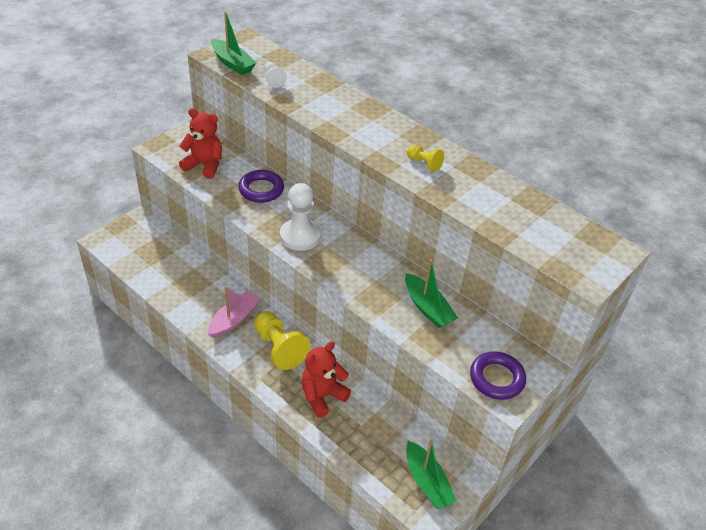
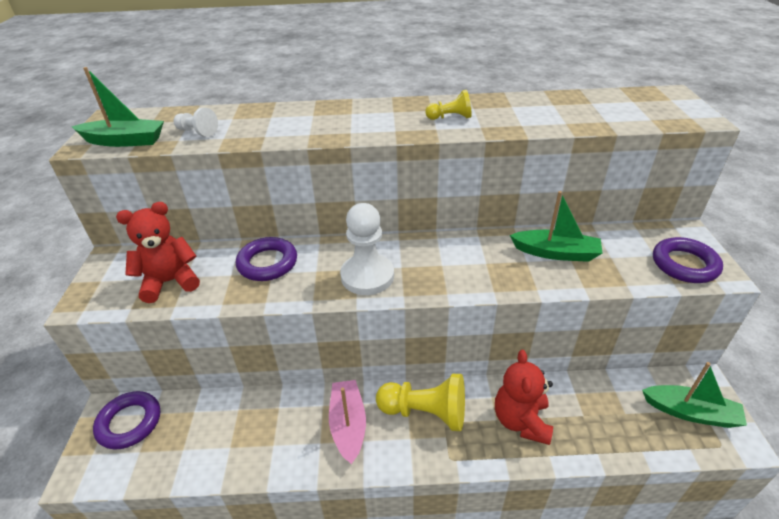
camera: 40 degrees left, 5 degrees down
none -> purple ring [93,391,160,450]

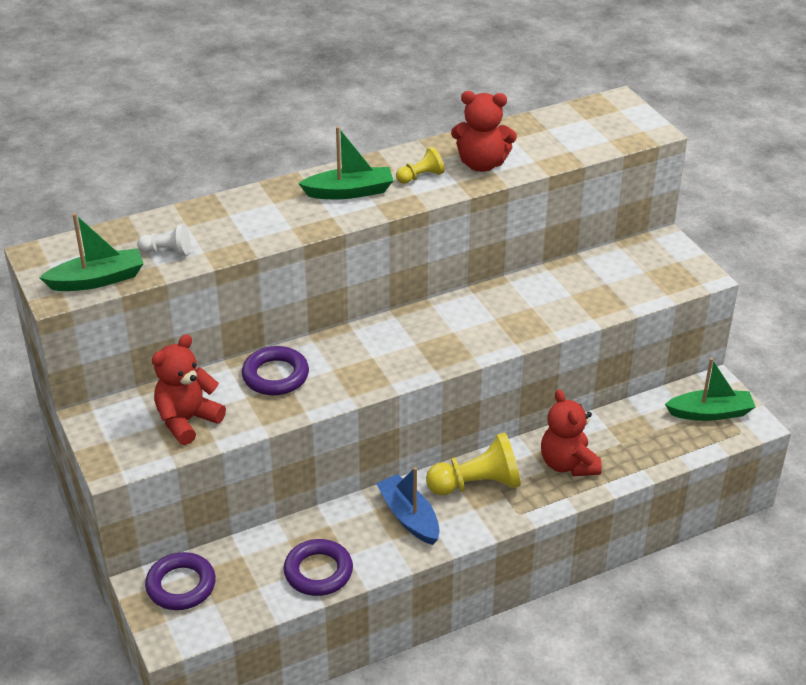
camera: 25 degrees left, 0 degrees up
pink boat [329,380,366,464] -> blue boat [376,467,440,545]
white pawn [340,203,394,295] -> none
green boat [510,191,602,262] -> green boat moved to [298,126,394,199]
purple ring [653,237,723,283] -> purple ring moved to [284,539,353,596]
none -> red teddy bear [451,91,517,172]

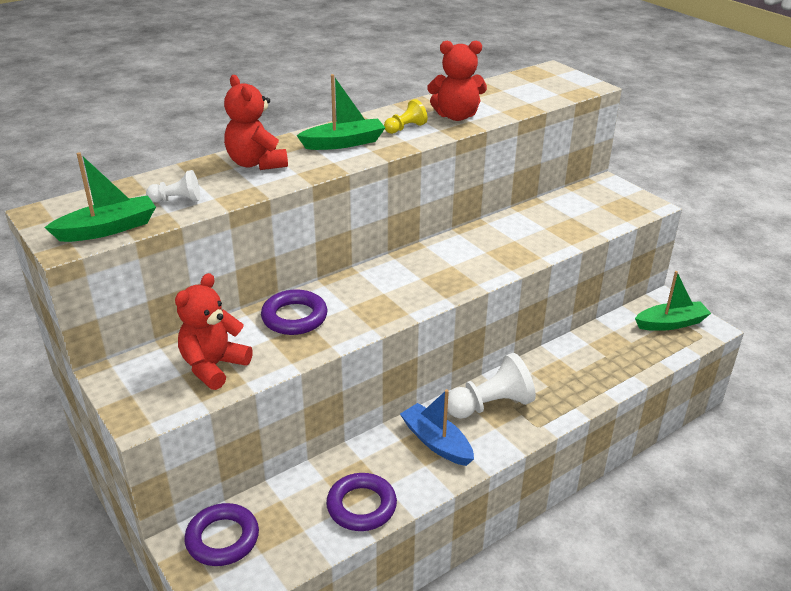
camera: 10 degrees left, 5 degrees down
yellow pawn [426,433,521,495] -> white pawn [447,353,536,419]
red teddy bear [541,389,602,476] -> red teddy bear moved to [224,75,288,170]

